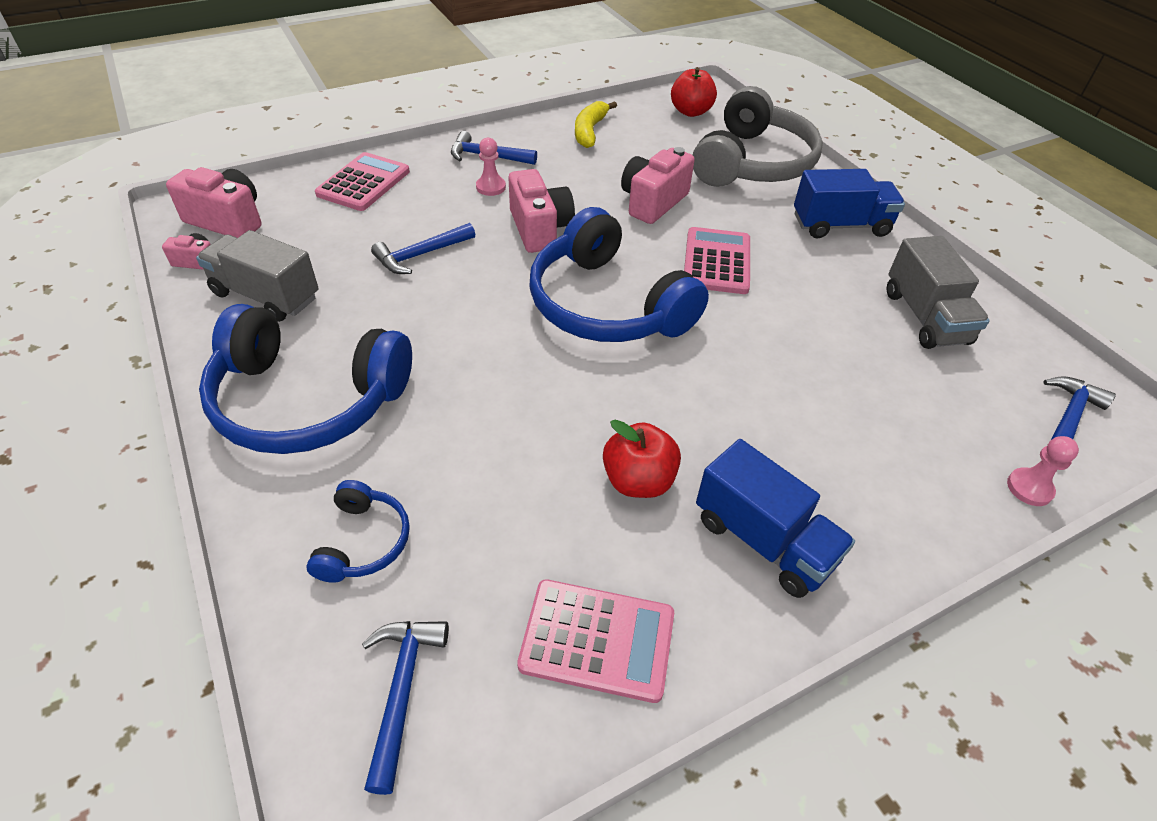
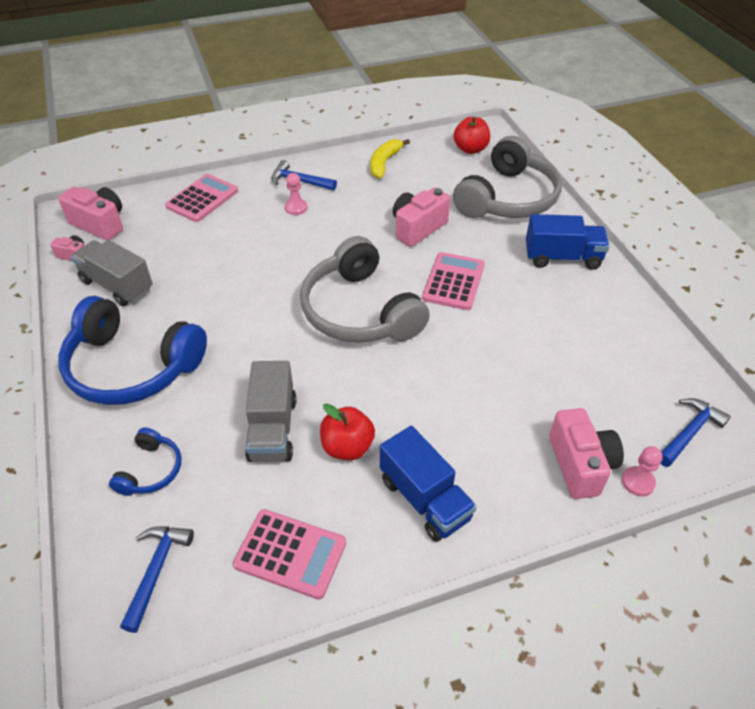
camera: 10 degrees right, 0 degrees up
blue hammer [371,223,475,274] -> none
pink camera [508,169,575,253] -> pink camera moved to [549,408,624,499]
blue headphones [529,207,709,342] -> grey headphones [300,236,430,343]
grey truck [887,236,990,349] -> grey truck moved to [245,361,296,462]

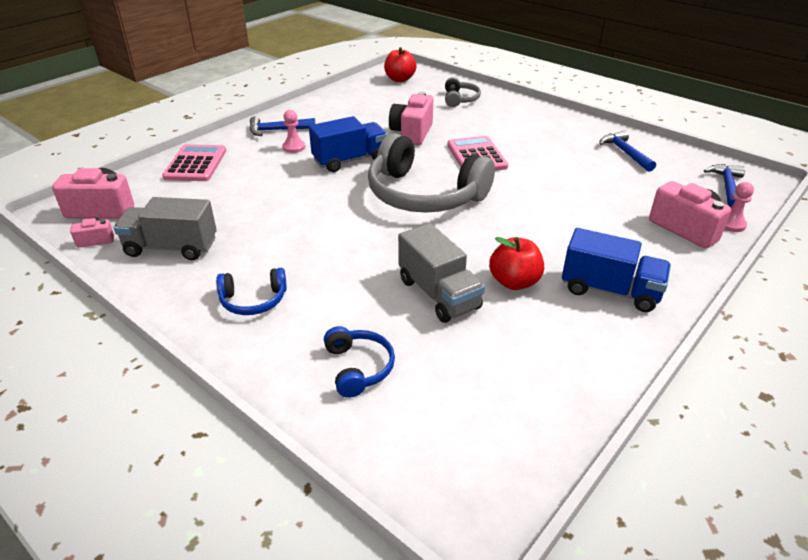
camera: 30 degrees left, 10 degrees down
blue headphones [58,296,207,405] -> blue headphones [216,268,287,315], size x0.46
blue hammer [120,526,194,633] -> blue hammer moved to [599,131,656,172]
pink calculator [233,509,346,600] -> none
yellow banana [370,139,410,178] -> none
grey headphones [453,136,562,218] -> grey headphones [445,77,481,107], size x0.46
blue truck [526,214,610,270] -> blue truck moved to [309,116,388,172]

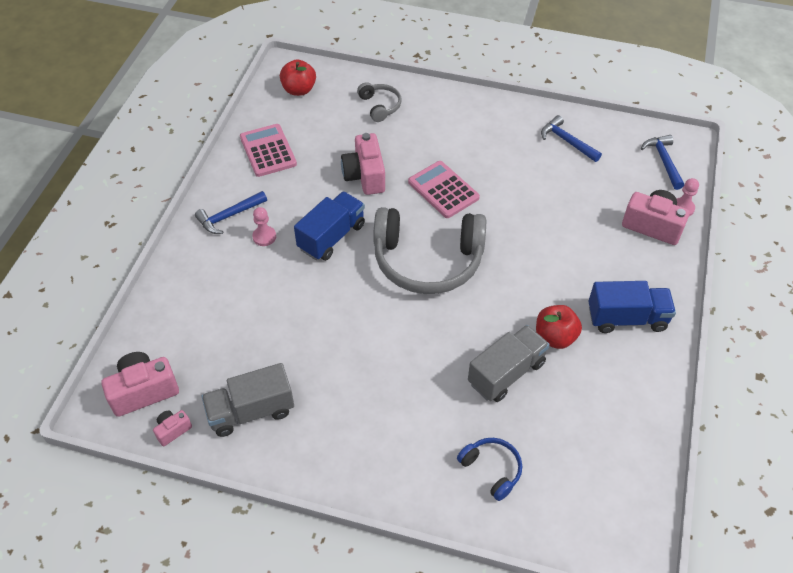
camera: 25 degrees left, 15 degrees up
pink calculator [162,144,226,181] -> pink calculator moved to [240,124,297,177]
blue headphones [216,268,287,315] -> none
grey truck [398,223,485,323] -> grey truck turned 75 degrees counterclockwise [468,325,550,402]

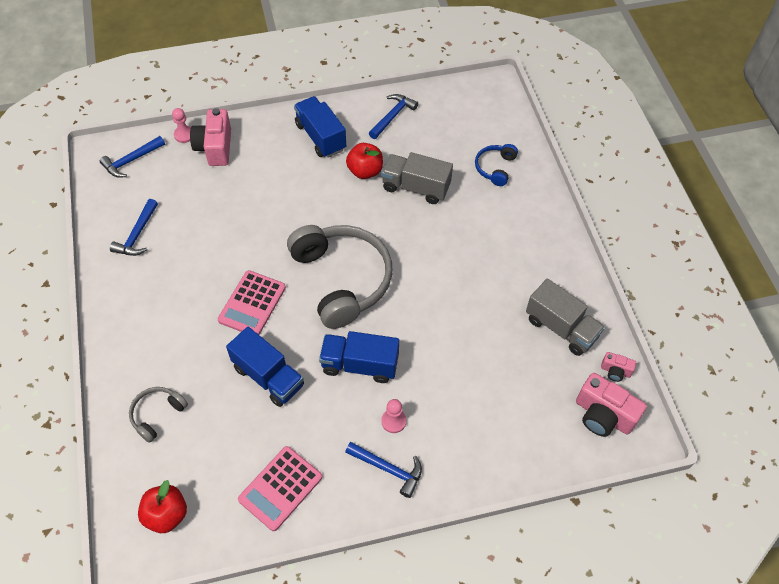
camera: 120 degrees left, 5 degrees up
pink camera [341,133,385,195] -> blue truck [226,327,304,407]
none -> blue hammer [369,94,418,139]

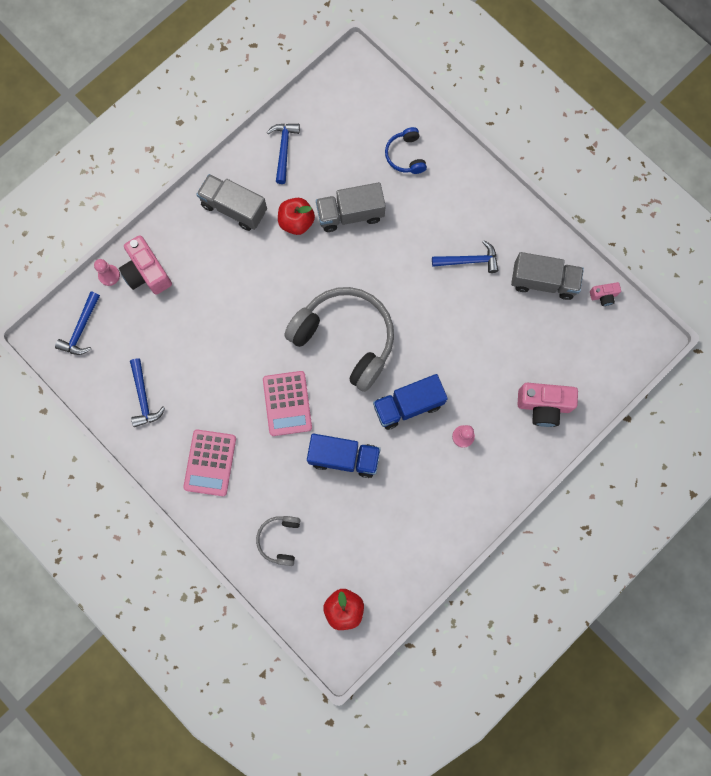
camera: 30 degrees left, 20 degrees up
pink calculator [238,446,322,531] -> pink calculator moved to [183,429,236,496]
blue truck [294,96,346,158] -> grey truck [196,174,267,231]
blue hammer [345,442,422,498] -> blue hammer moved to [432,240,498,273]
pink camera [576,373,647,437] -> pink camera moved to [517,383,578,427]

